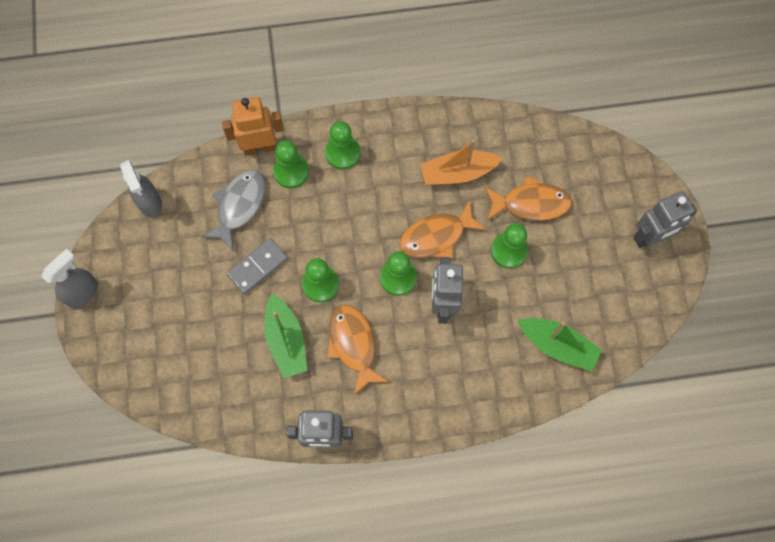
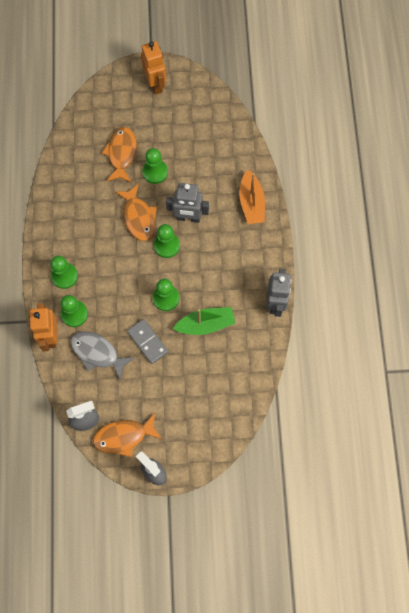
camera: 85 degrees left, 0 degrees up
orange fish [327,305,389,395] -> orange fish moved to [93,413,162,457]
orange boat [420,139,503,185] -> orange boat moved to [239,170,265,224]
green boat [518,318,602,371] -> none
grey robot [634,191,697,248] -> orange robot [141,41,166,95]

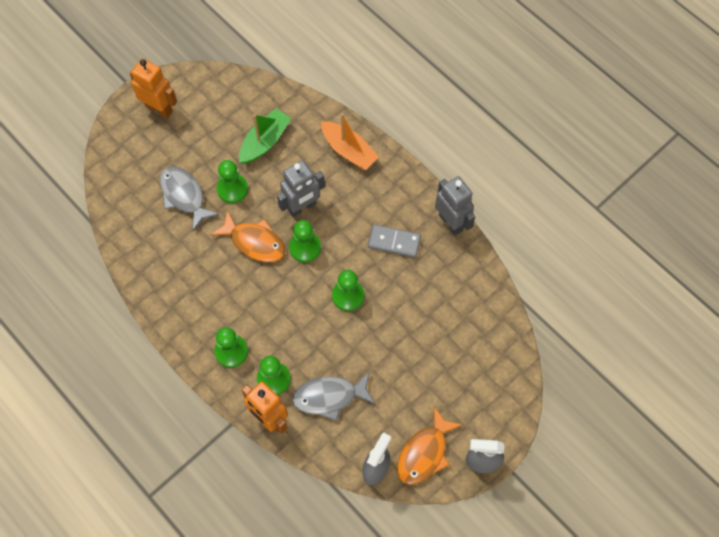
camera: 40 degrees left, 5 degrees down
orange fish [102,127,137,183] -> grey fish [160,166,219,231]
grey domino [127,319,168,364] -> grey domino moved to [368,224,421,258]
green boat [173,307,235,335] -> green boat moved to [239,108,291,164]

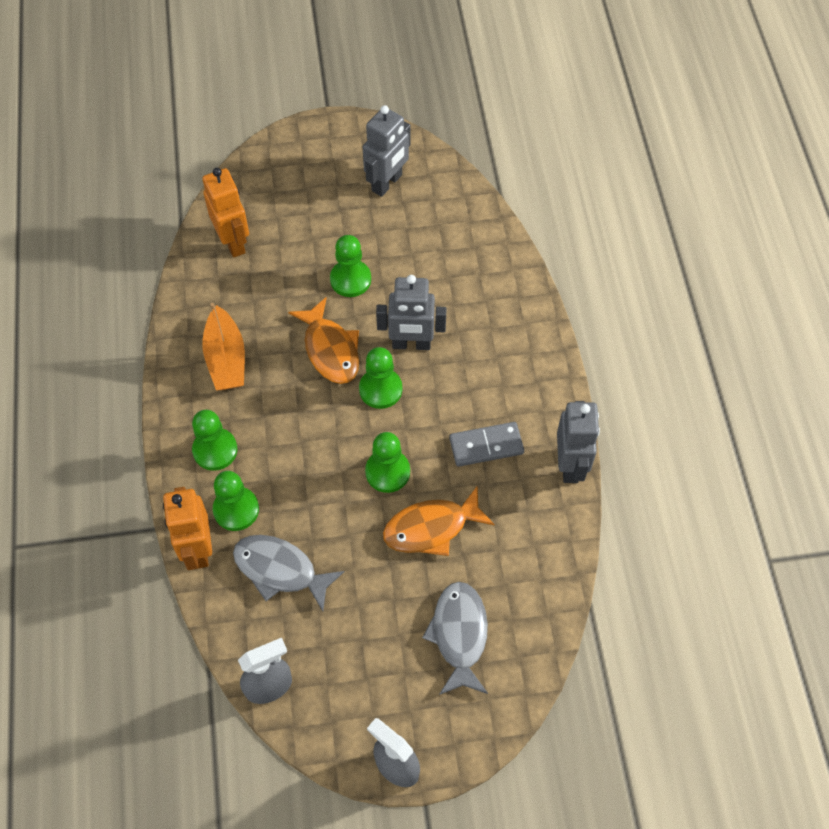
camera: 35 degrees right, 5 degrees down
orange robot [130,58,177,118] -> orange robot moved to [202,168,249,258]
grey fish [160,166,219,231] -> grey fish moved to [422,582,488,695]
green boat [239,108,291,164] -> none
orange boat [321,113,379,170] -> orange boat moved to [202,303,245,390]
grey domino [368,224,421,258] -> grey domino turned 60 degrees counterclockwise [449,422,524,467]
orange fish [397,407,462,485] -> orange fish moved to [383,485,495,556]
none -> grey robot [363,105,411,197]

